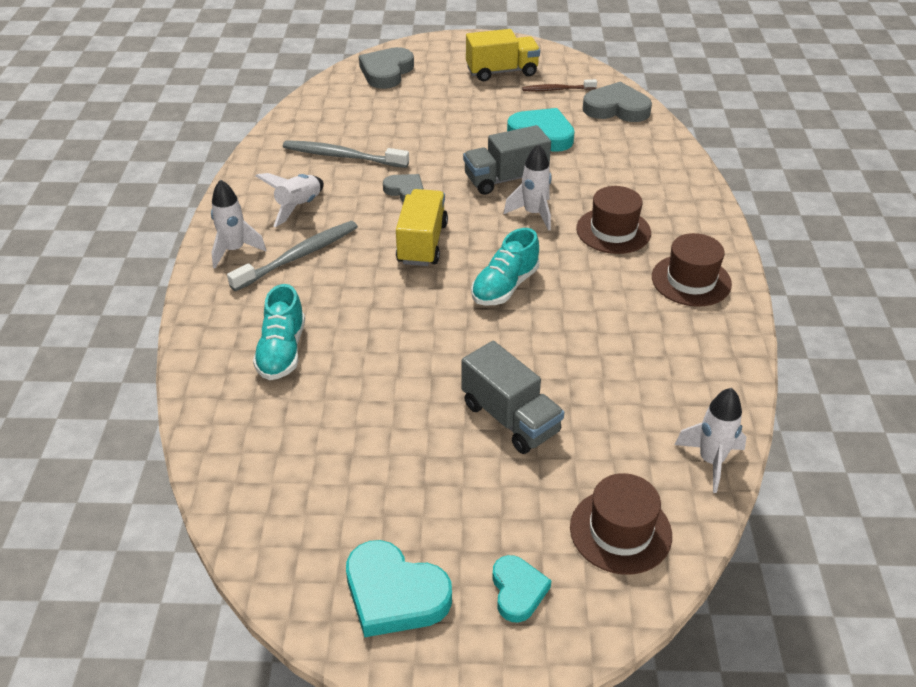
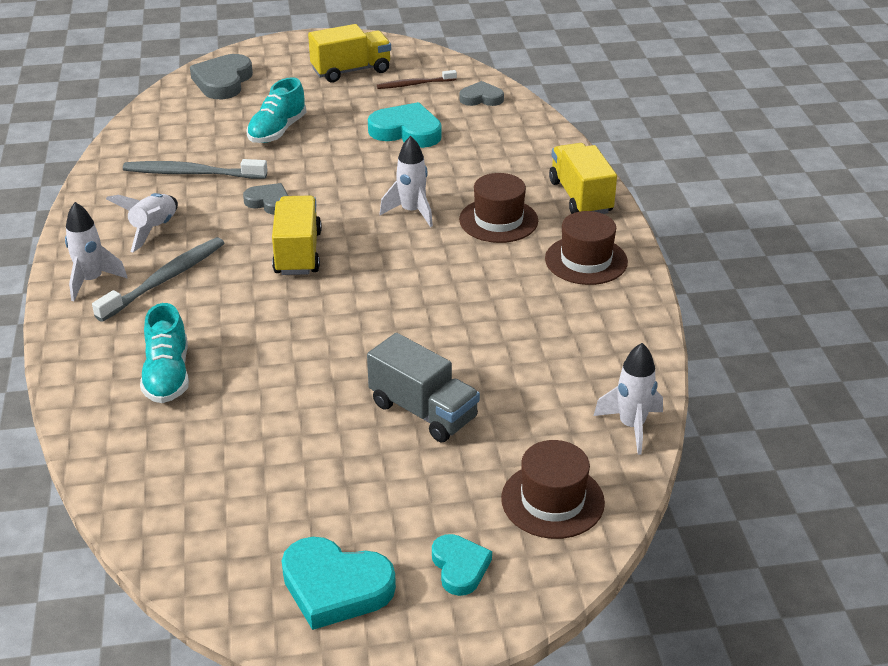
camera: 10 degrees left, 5 degrees down
grey truck [463,125,551,195] -> none
turquoise shoe [471,228,539,305] -> turquoise shoe moved to [246,77,307,143]
grey heart [583,82,652,122] -> grey heart [459,81,504,106], size x0.61
none -> yellow truck [549,143,617,214]

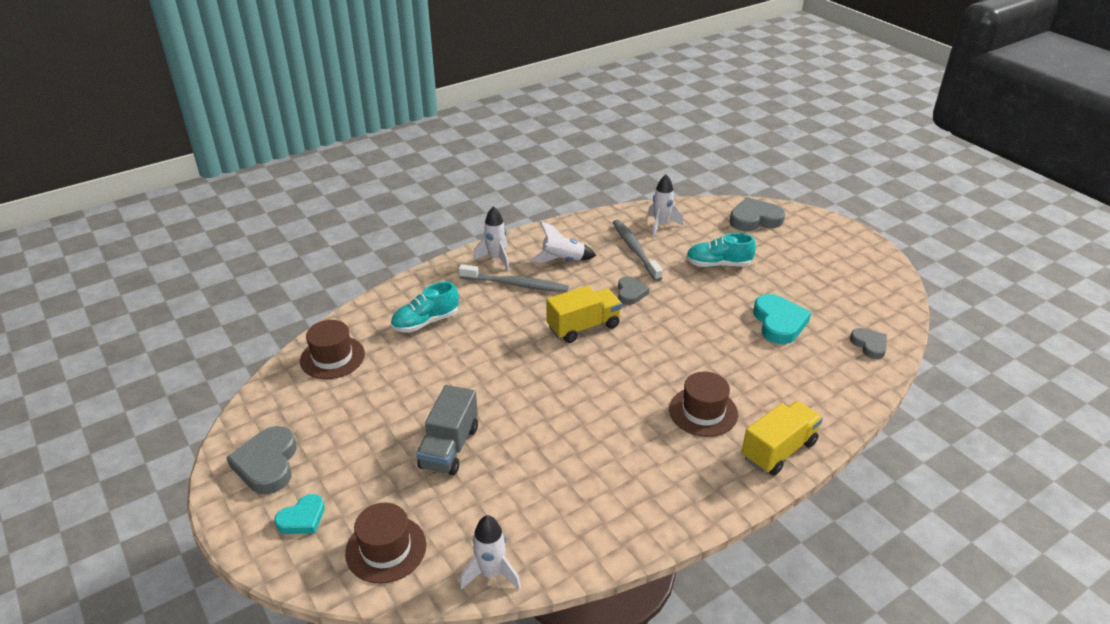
camera: 65 degrees right, 0 degrees up
turquoise heart [282,537,396,630] -> grey heart [226,426,297,494]
yellow truck [308,24,391,82] -> none
brown toothbrush [377,70,457,89] -> none
white rocket [380,136,433,227] -> white rocket moved to [648,174,683,236]
brown hat [545,211,628,285] -> brown hat moved to [300,320,365,379]

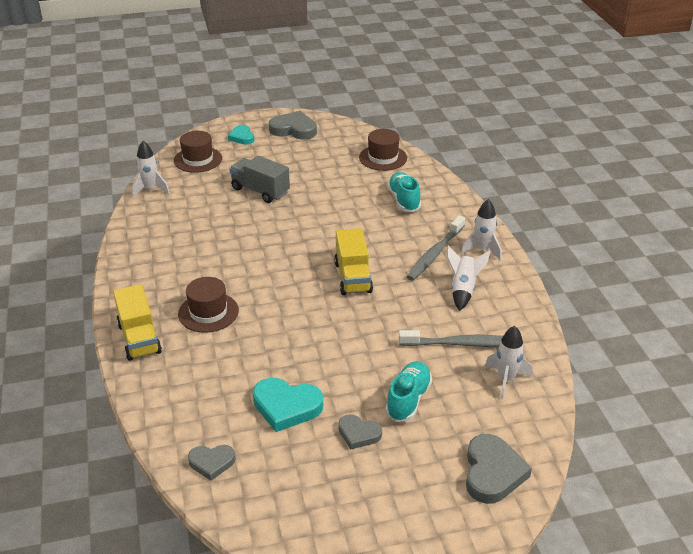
camera: 110 degrees right, 0 degrees up
grey heart [618,276,649,305] -> grey heart moved to [338,414,382,449]

